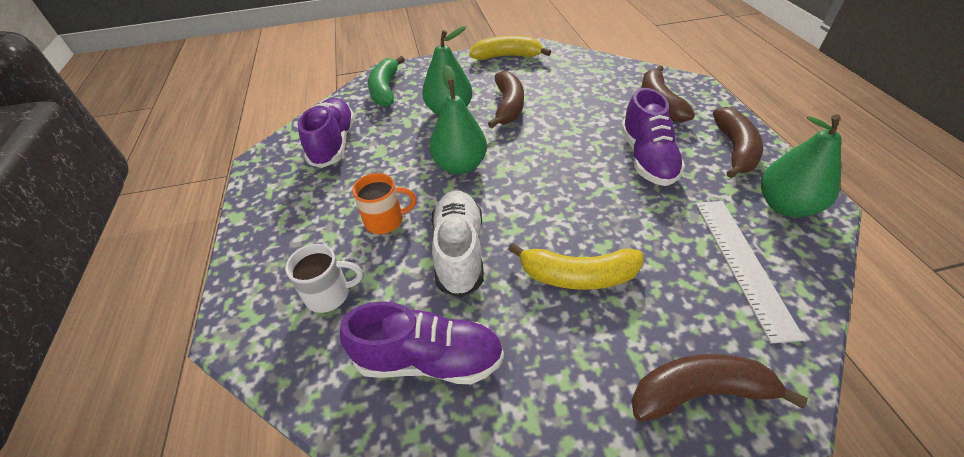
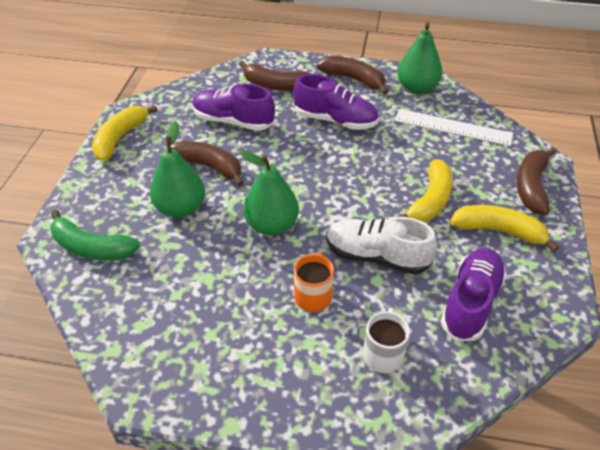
camera: 70 degrees left, 0 degrees up
purple shoe [298,98,355,168] -> purple shoe moved to [192,84,275,131]
none -> yellow banana [450,205,559,252]

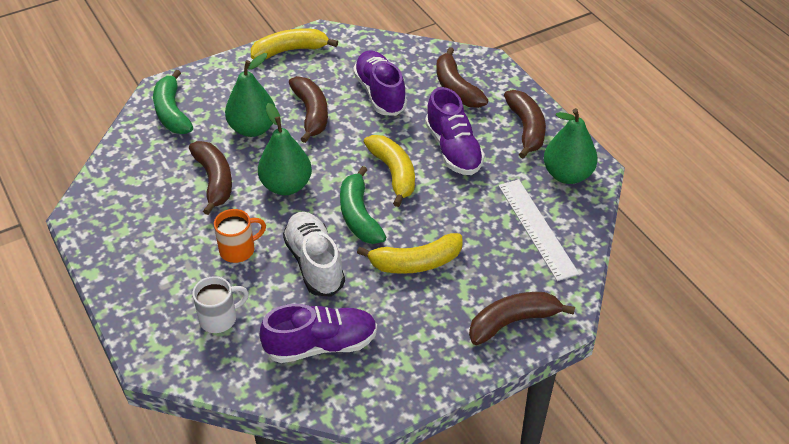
camera: 50 degrees right, 0 degrees up
yellow banana [450,205,559,252] -> yellow banana moved to [364,135,415,207]
none -> brown banana [189,141,232,215]
none -> green banana [340,166,386,244]

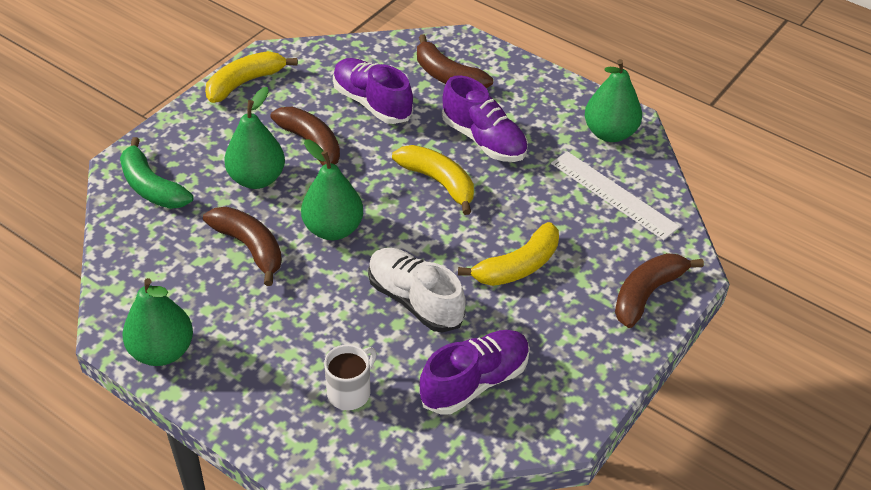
camera: 25 degrees left, 0 degrees up
orange mug [214,209,266,263] -> none
green banana [340,166,386,244] -> none
brown banana [504,90,546,159] -> none
none -> green pear [123,278,193,366]

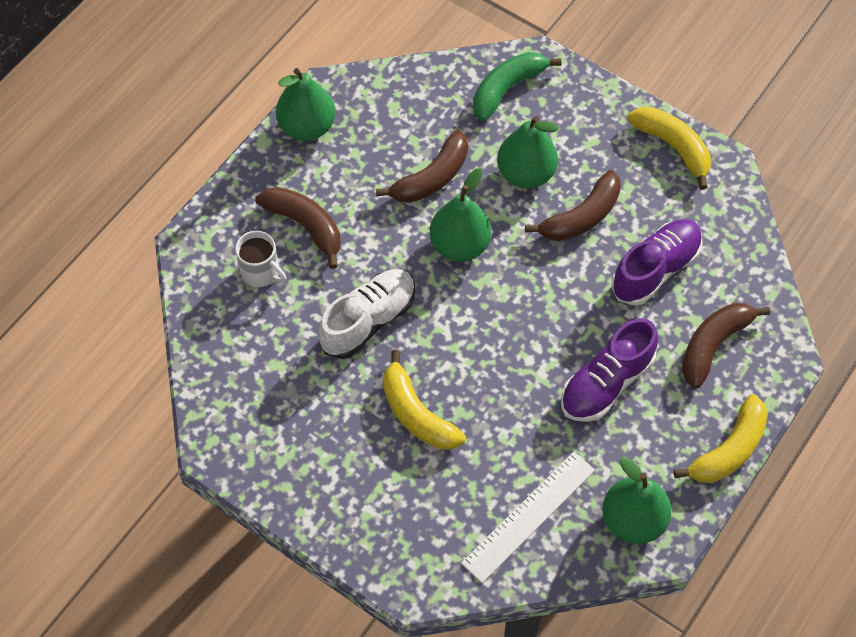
camera: 90 degrees right, 15 degrees up
yellow banana [392,145,474,215] -> yellow banana moved to [673,394,768,483]
purple shoe [419,330,530,415] -> none
brown banana [615,253,704,328] -> brown banana moved to [255,187,341,269]

